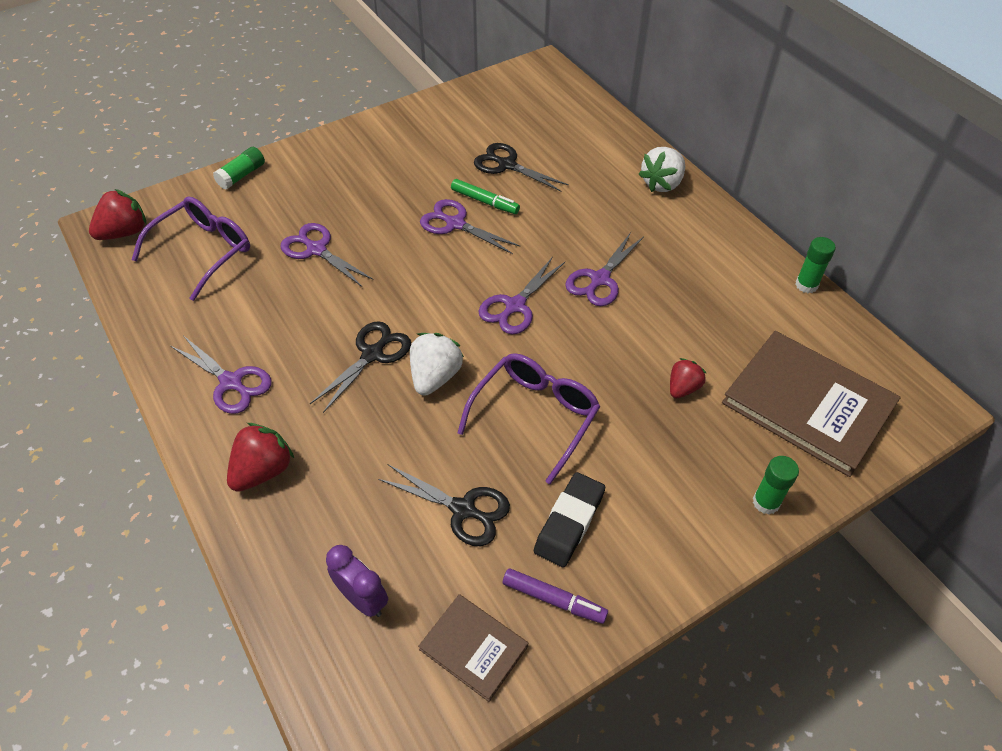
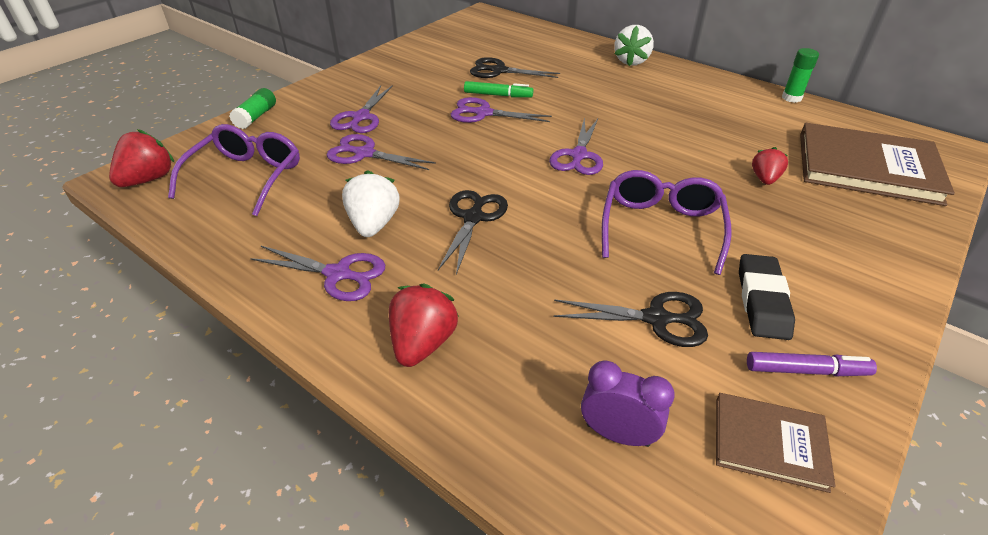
camera: 20 degrees left, 10 degrees down
white strawberry [410,333,464,396] -> white strawberry moved to [342,170,400,237]
purple scissors [565,232,644,306] -> purple scissors moved to [330,85,393,133]
green glue stick [753,456,799,515] -> none

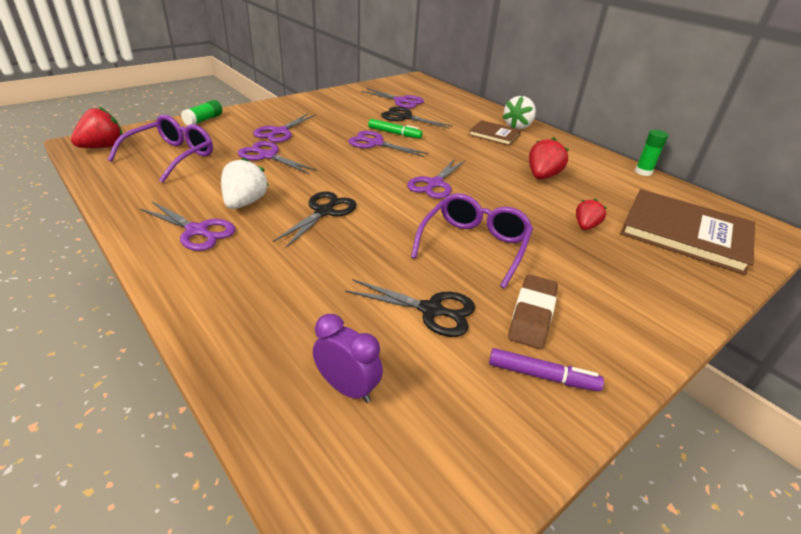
camera: 10 degrees right, 5 degrees down
red strawberry [389,283,458,367] -> red strawberry moved to [529,137,569,179]
brown book [716,393,835,493] -> brown book moved to [469,120,521,146]
black eraser [739,254,795,340] -> brown eraser [508,274,558,349]
none -> purple scissors [361,88,424,108]

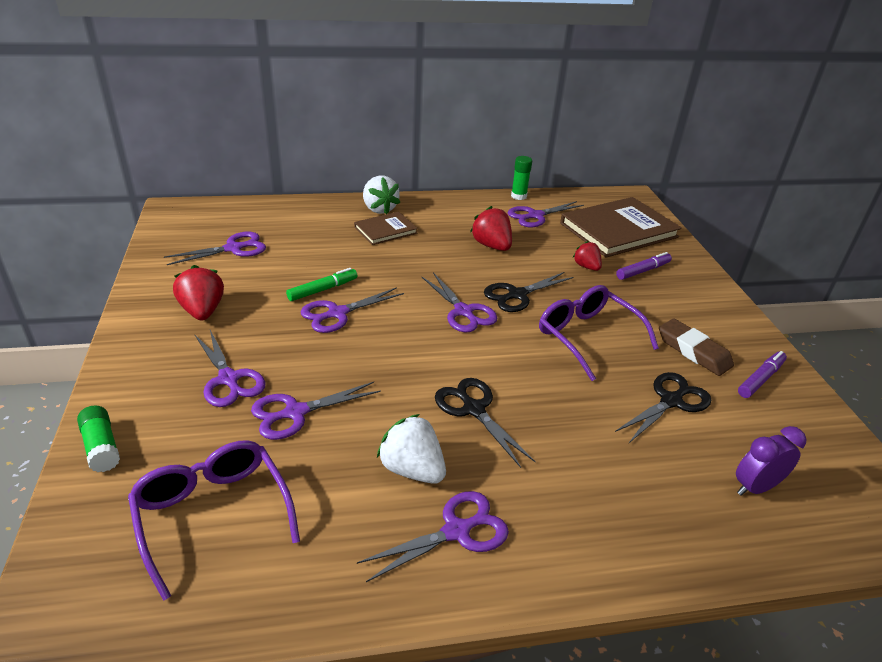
camera: 60 degrees left, 0 degrees up
red strawberry [71,107,123,148] -> red strawberry moved to [173,265,224,321]
black scissors [381,107,453,129] -> black scissors moved to [484,272,574,312]
none -> purple scissors [507,201,584,227]
none -> purple marker [616,252,672,280]

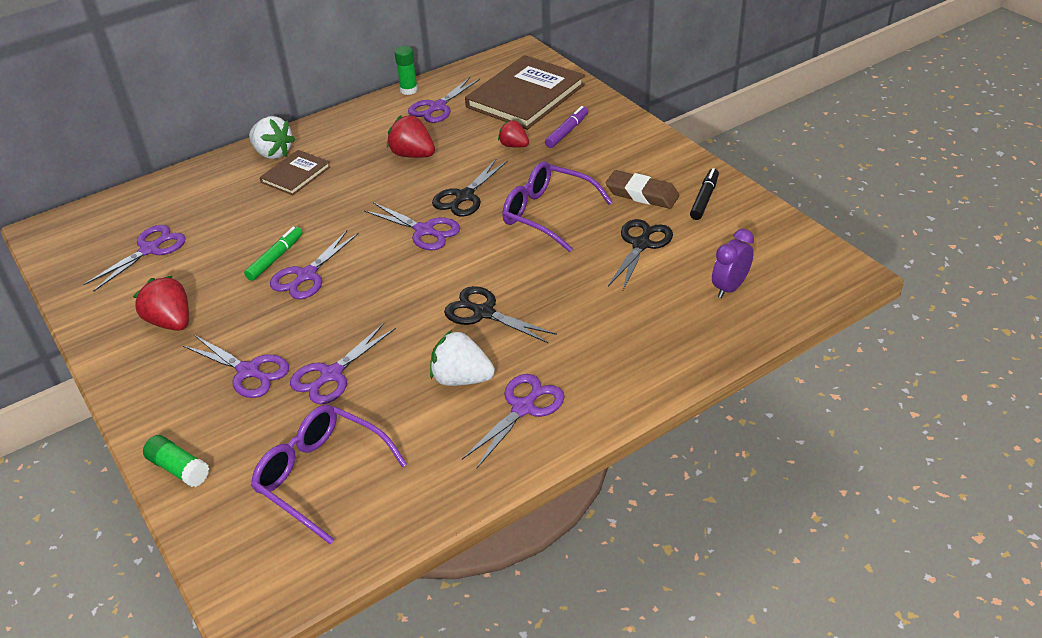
camera: 20 degrees left, 5 degrees up
purple marker [738,351,787,398] -> black marker [690,168,719,220]

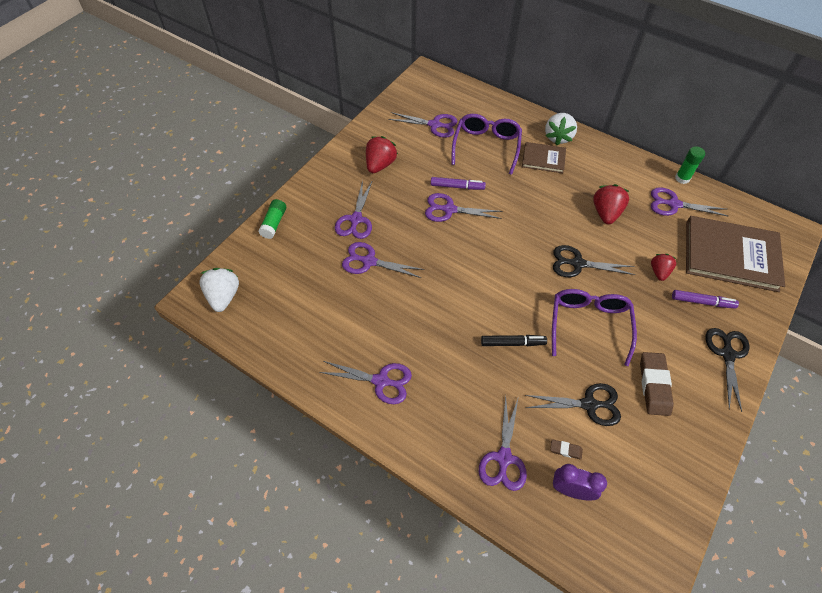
camera: 65 degrees right, 15 degrees up
green marker [244,227,303,281] -> purple marker [431,177,486,190]
purple glasses [251,405,407,544] -> purple glasses moved to [452,114,522,175]
purple scissors [364,202,460,250] -> purple scissors moved to [479,396,527,491]
white strawberry [430,330,495,386] -> white strawberry moved to [199,268,239,312]
black scissors [444,286,557,343] -> black scissors moved to [705,328,750,412]
black marker [690,168,719,220] -> black marker moved to [481,335,547,346]
none -> brown eraser [550,439,583,460]

